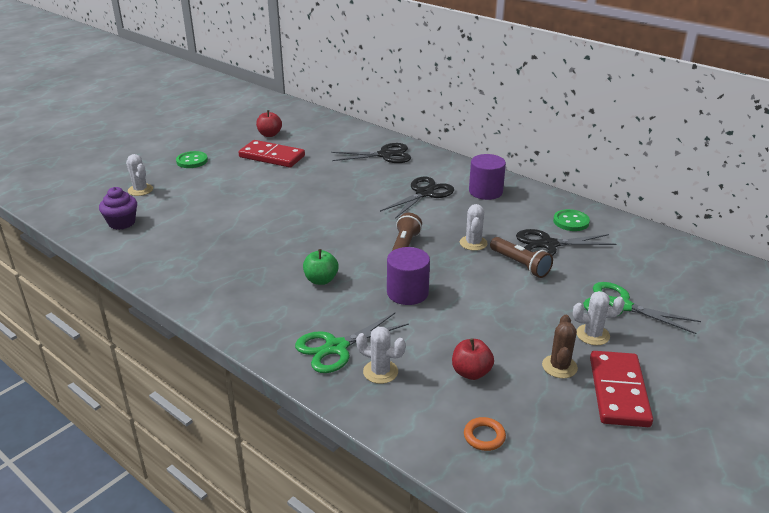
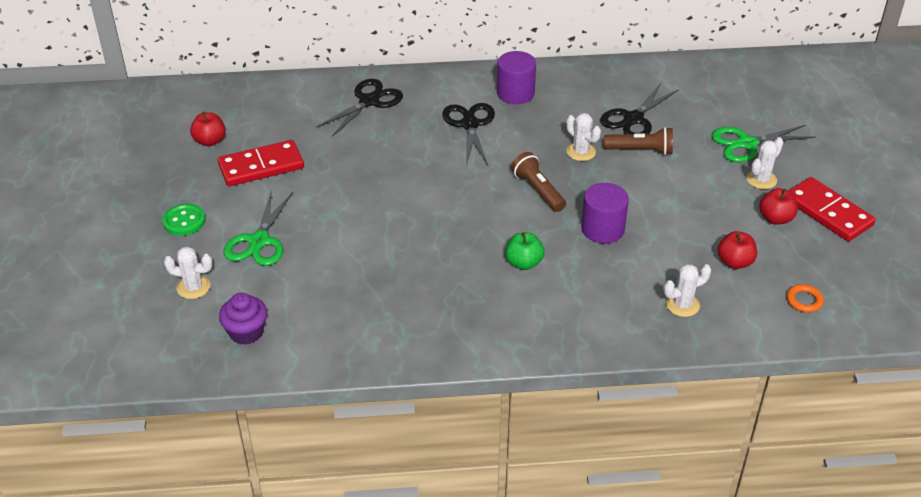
camera: 45 degrees left, 10 degrees up
green scissors [295,313,409,373] -> green scissors moved to [224,189,293,266]
brown cactus [542,315,578,378] -> red apple [759,188,798,225]
green button [553,209,590,231] -> none

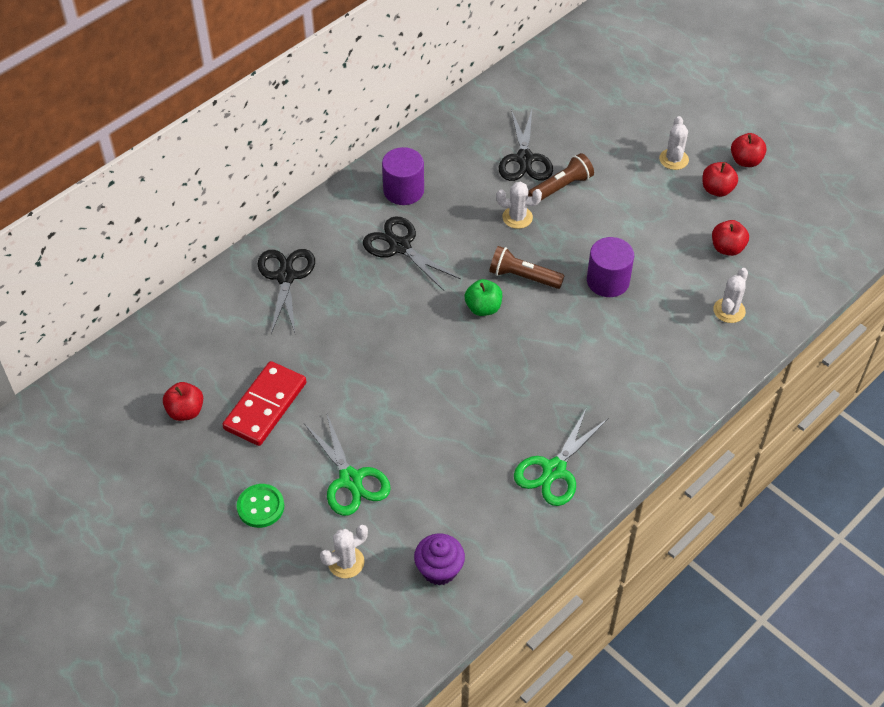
camera: 40 degrees left, 10 degrees up
green apple [506,232,544,270] -> green apple moved to [465,279,502,316]
green scissors [712,125,816,162] -> green scissors moved to [514,407,608,506]
orange ring [787,284,824,312] -> none
red domino [788,177,876,241] -> red apple [731,133,767,167]

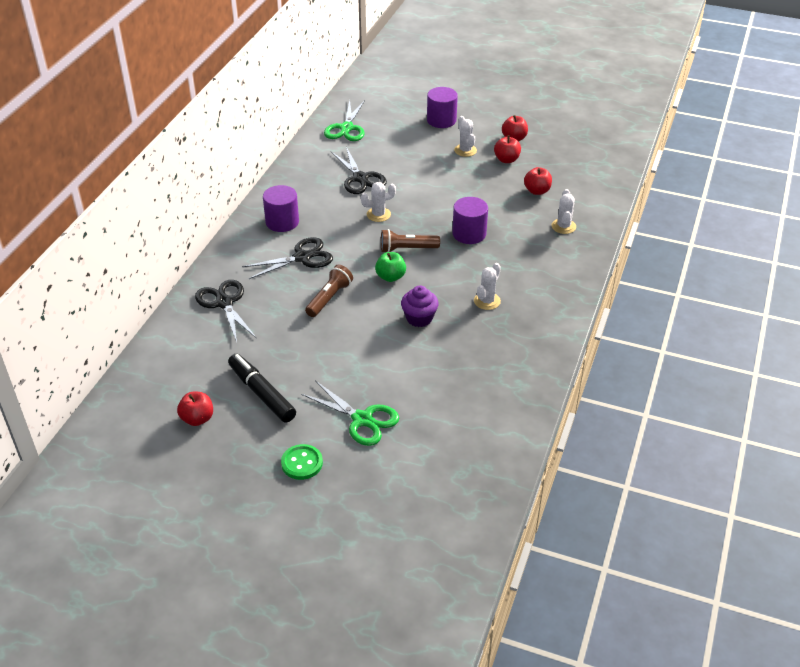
camera: 25 degrees left, 10 degrees down
red domino [222,361,307,446] -> black marker [228,354,296,423]
white cactus [320,525,368,578] -> white cactus moved to [474,263,501,310]
black scissors [363,216,461,291] -> black scissors turned 135 degrees clockwise [242,237,333,279]
purple cupcake [414,534,465,585] -> purple cupcake moved to [401,285,439,327]
green scissors [514,407,608,506] -> green scissors moved to [324,100,365,141]
brown flashlight [528,153,594,200] -> brown flashlight moved to [305,265,353,317]
none -> purple cylinder [427,87,458,128]

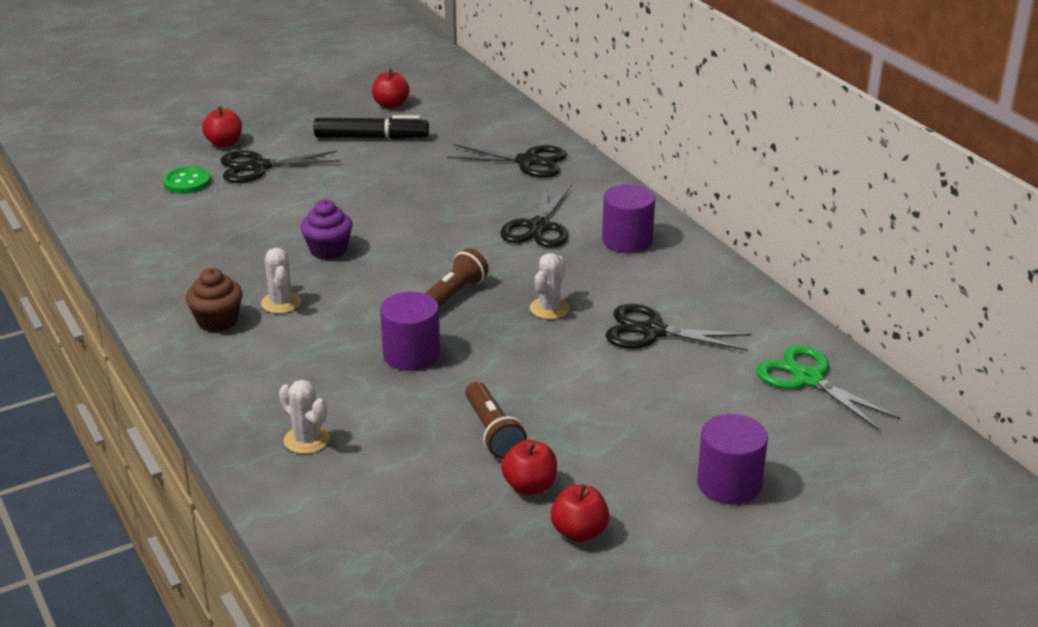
camera: 130 degrees right, 10 degrees down
green button [281,444,323,480] -> green button moved to [163,166,211,194]
green scissors [301,381,399,446] -> black scissors [221,150,341,183]
brown flashlight [305,265,353,317] -> brown flashlight moved to [465,382,527,459]
green apple [375,252,406,282] -> none
white cactus [454,116,477,157] -> none
red apple [524,167,552,195] -> red apple moved to [202,106,242,147]
none -> brown cupcake [186,268,242,332]

